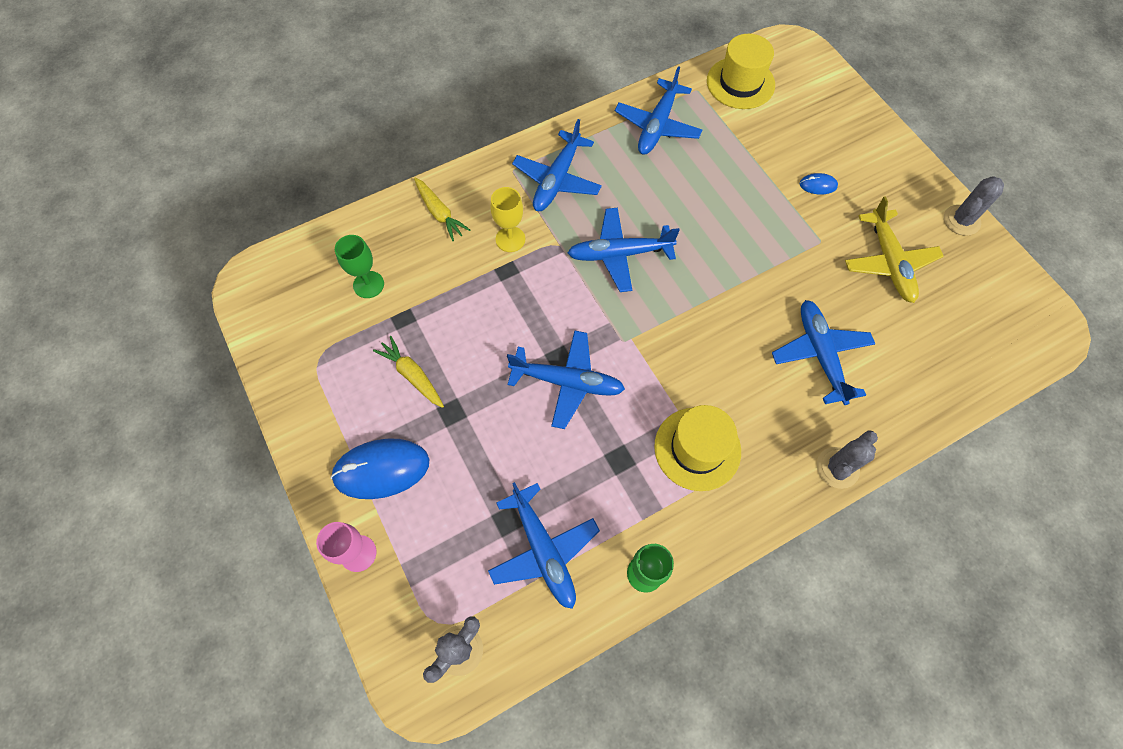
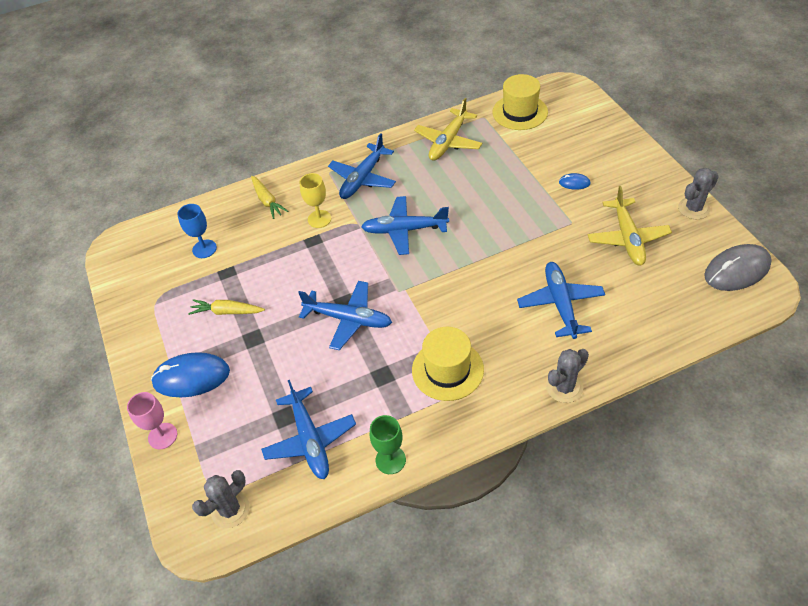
camera: 10 degrees right, 15 degrees down
green goblet [335,235,384,298] -> blue goblet [177,204,217,258]
yellow carrot [373,336,444,408] -> yellow carrot turned 45 degrees counterclockwise [188,299,265,315]
blue plane [615,66,702,155] -> yellow plane [414,98,482,161]
none -> grey mouse [704,244,772,291]

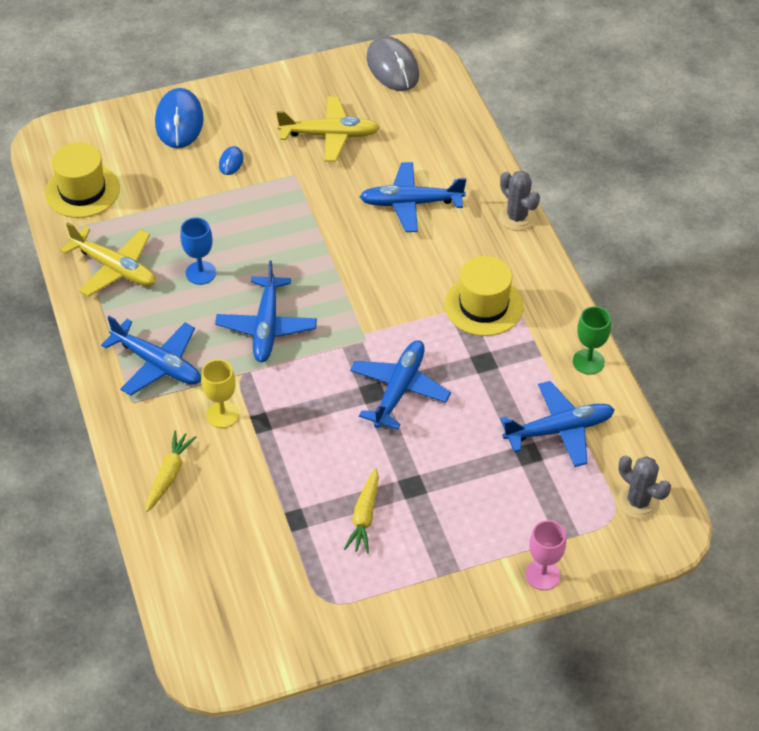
camera: 90 degrees left, 0 degrees up
blue mouse [151,352,230,397] -> blue mouse moved to [155,88,204,148]
blue goblet [177,204,217,258] -> blue goblet moved to [180,217,216,285]
yellow carrot [251,176,288,219] -> yellow carrot turned 45 degrees counterclockwise [146,431,196,512]
grey cactus [678,168,719,219] -> none

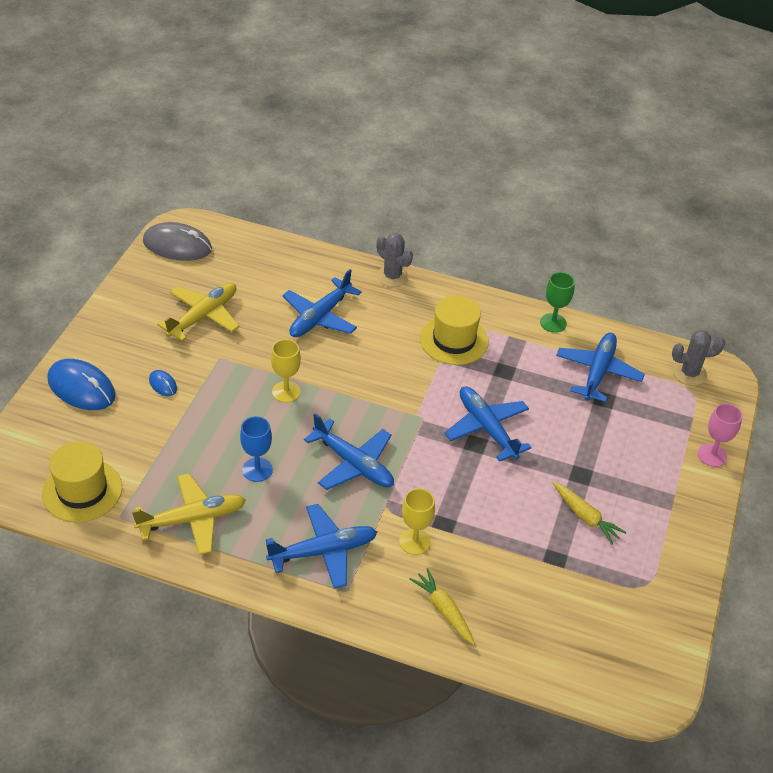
camera: 55 degrees left, 5 degrees down
grey cactus [499,171,540,231] -> grey cactus turned 45 degrees clockwise [377,233,413,287]
none -> yellow goblet [271,339,301,403]

